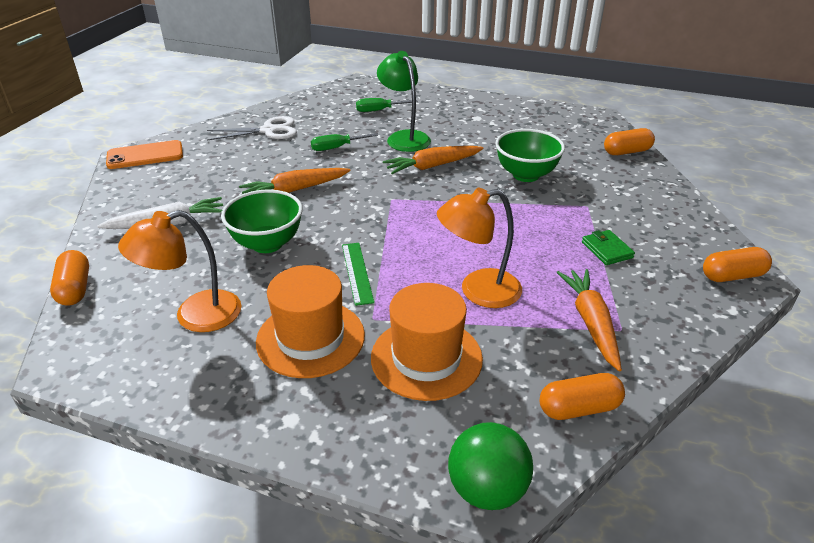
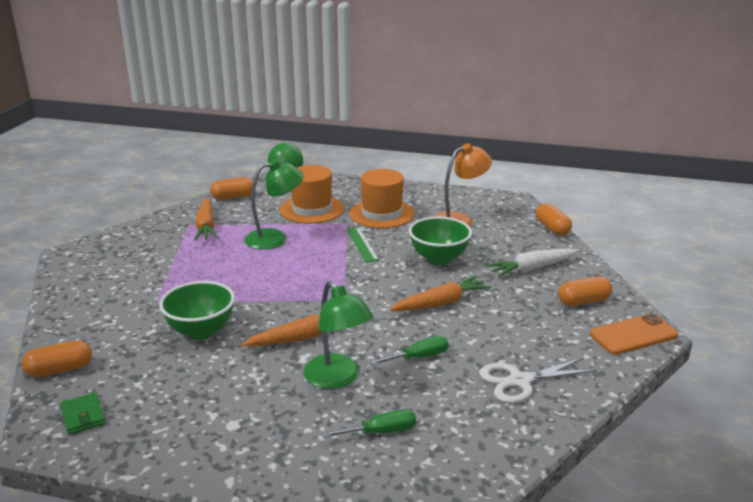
camera: 175 degrees right, 10 degrees down
orange lamp [437,188,522,308] -> green lamp [244,159,304,250]
green wallet [582,230,635,265] -> green wallet moved to [60,392,106,435]
orange capsule [703,247,772,282] -> orange capsule moved to [558,276,613,306]

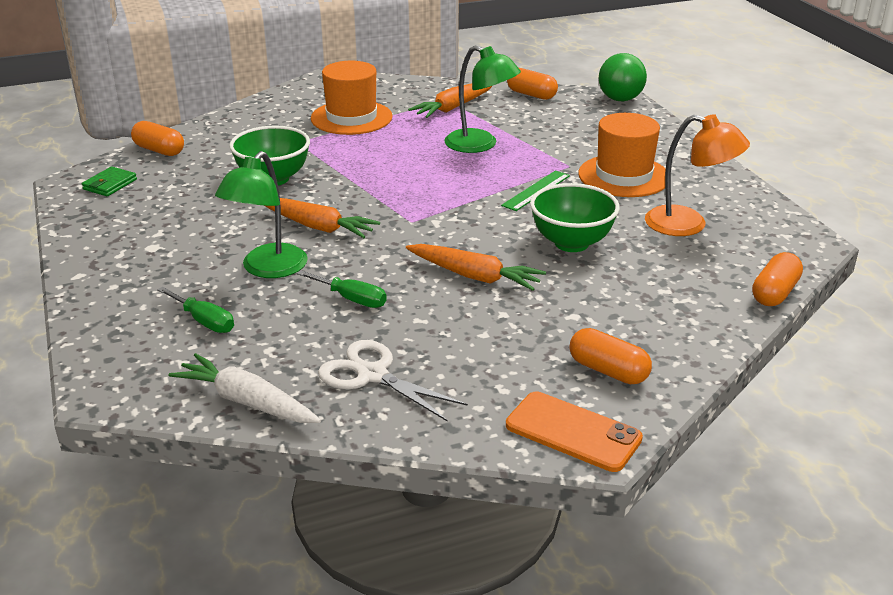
camera: 55 degrees right, 5 degrees up
orange hat [280,165,344,224] -> orange hat moved to [311,61,393,135]
white carrot [486,249,579,277] -> white carrot moved to [169,353,321,423]

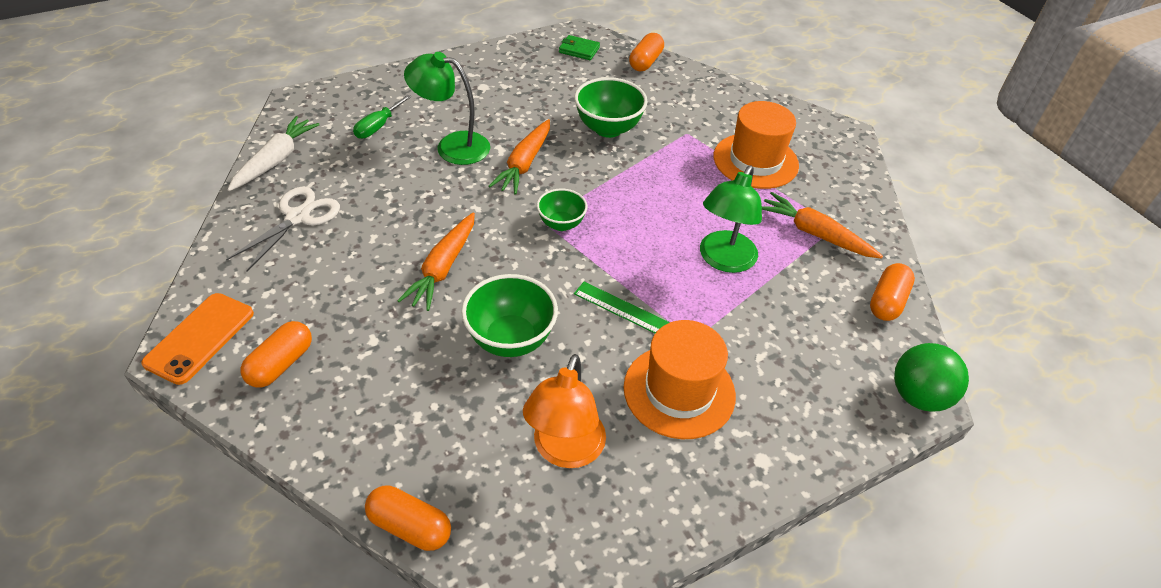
camera: 80 degrees right, 15 degrees up
green screwdriver [296,270,387,308] -> none
none -> green bowl [537,188,587,231]

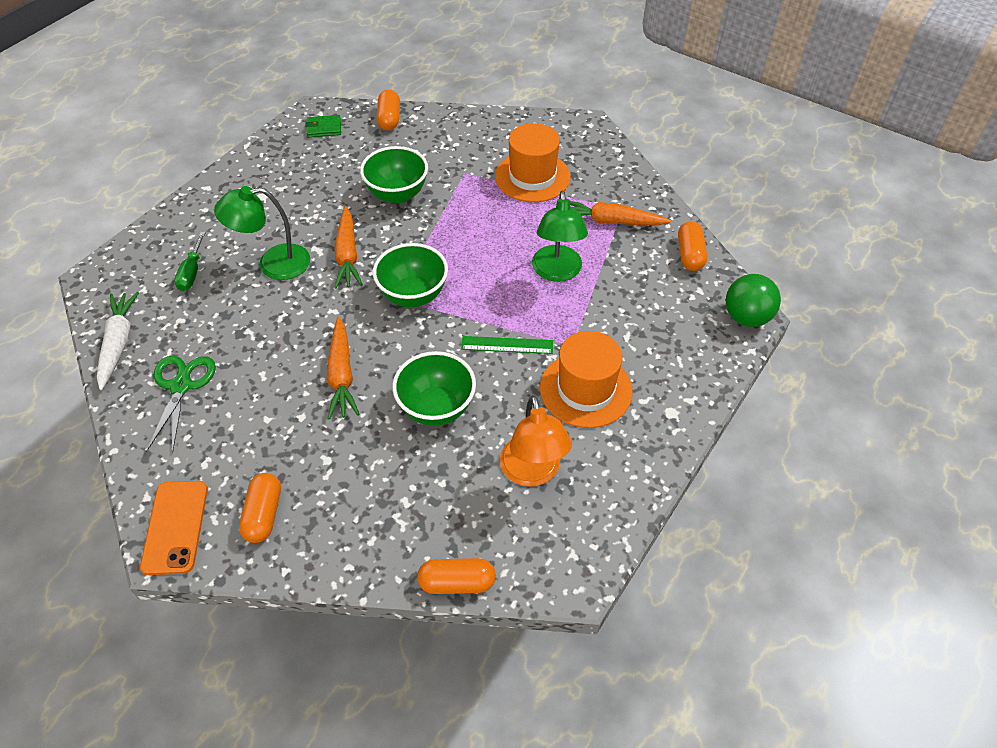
camera: 25 degrees left, 5 degrees up
white scissors [226,187,340,271] -> green scissors [146,356,216,453]
green bowl [537,188,587,231] -> green bowl [373,243,448,307], size x1.62

